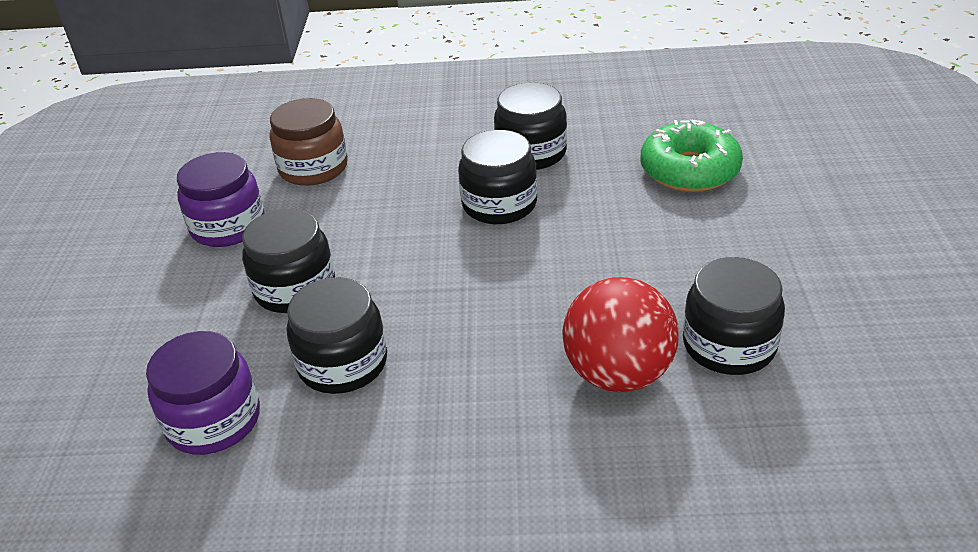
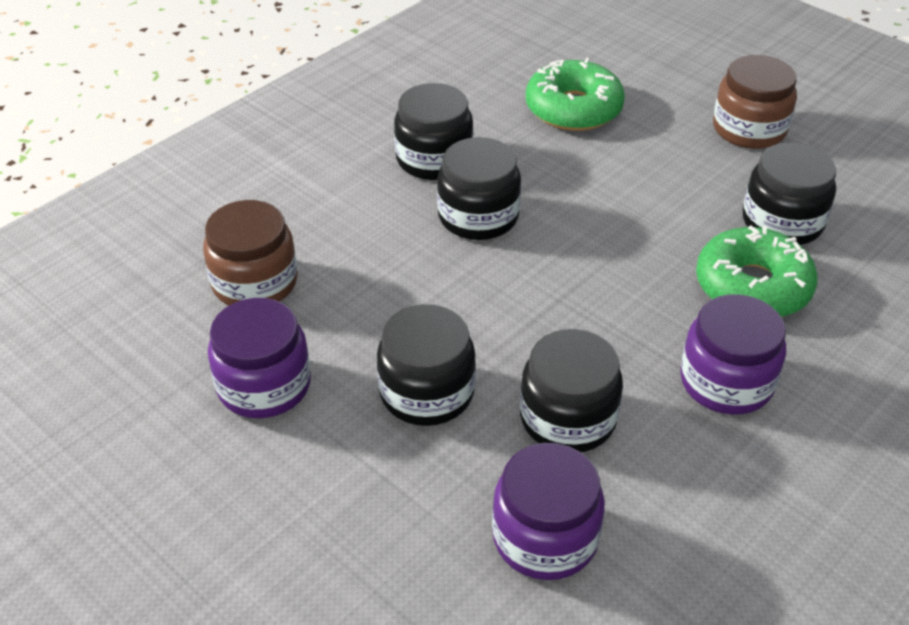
camera: 50 degrees left, 5 degrees up
red ball [563,277,679,392] -> green donut [696,225,817,317]
none -> purple jar [680,294,786,414]
none -> brown jar [713,55,797,149]

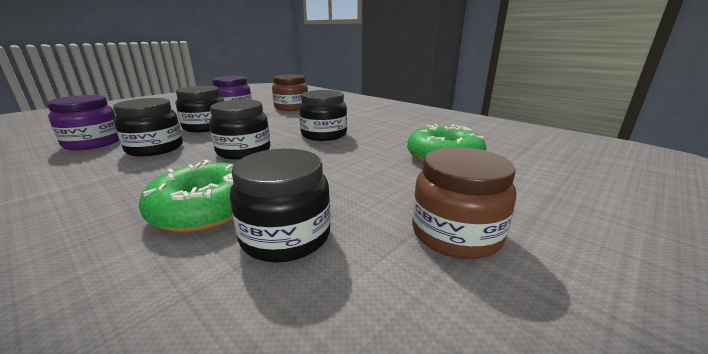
camera: 90 degrees right, 20 degrees down
black jar [394,83,473,180] -> black jar moved to [209,99,270,160]
purple jar [680,294,786,414] -> none

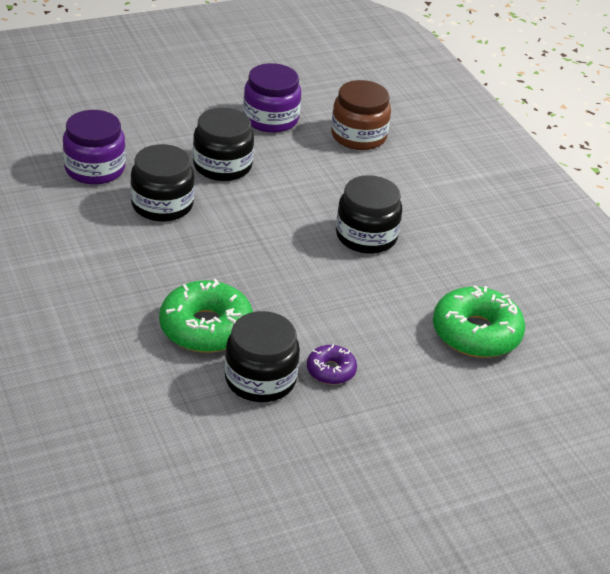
camera: 20 degrees right, 15 degrees up
black jar [209,99,270,160] -> none
brown jar [412,147,516,259] -> none
none -> purple donut [307,345,357,384]

